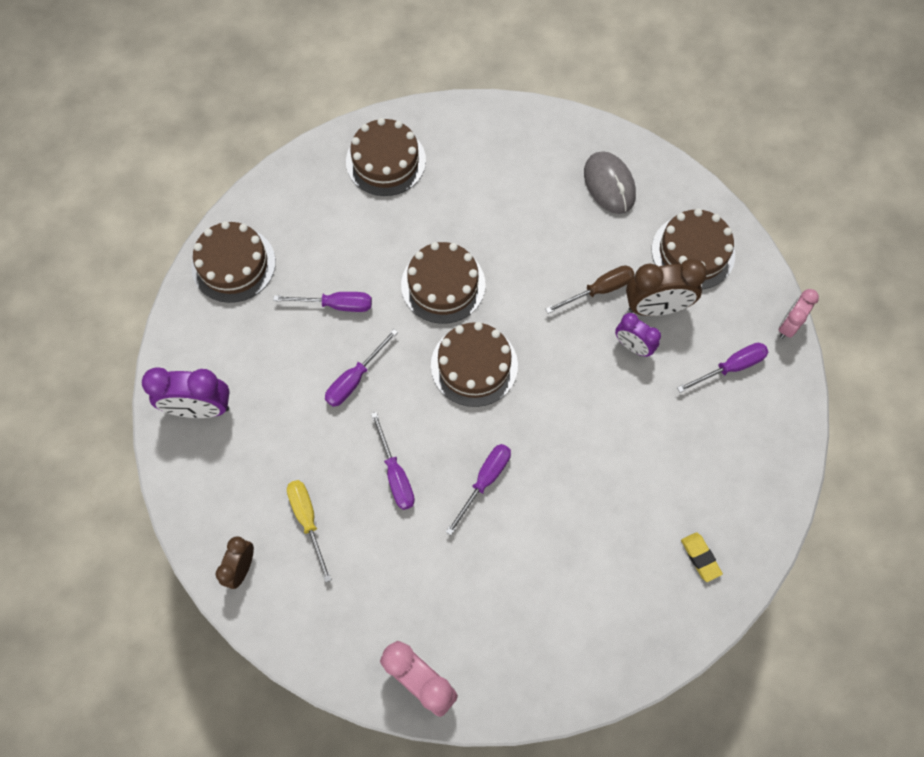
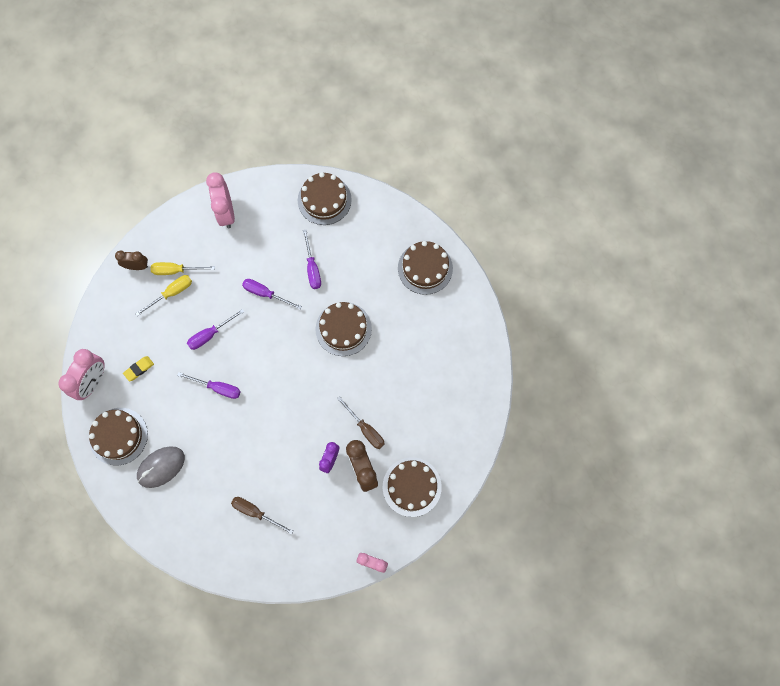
camera: 75 degrees right, 5 degrees up
purple clock [142,367,230,418] -> pink clock [206,172,235,228]
brown cake [431,322,518,407] -> brown cake moved to [89,408,148,465]
grey mouse [584,151,636,214] -> grey mouse moved to [137,447,185,488]
purple screwdriver [677,343,768,393] -> none
yellow eraser [681,532,723,582] -> yellow eraser moved to [123,356,154,381]
none -> yellow screwdriver [150,262,215,275]
none -> brown screwdriver [231,497,293,534]

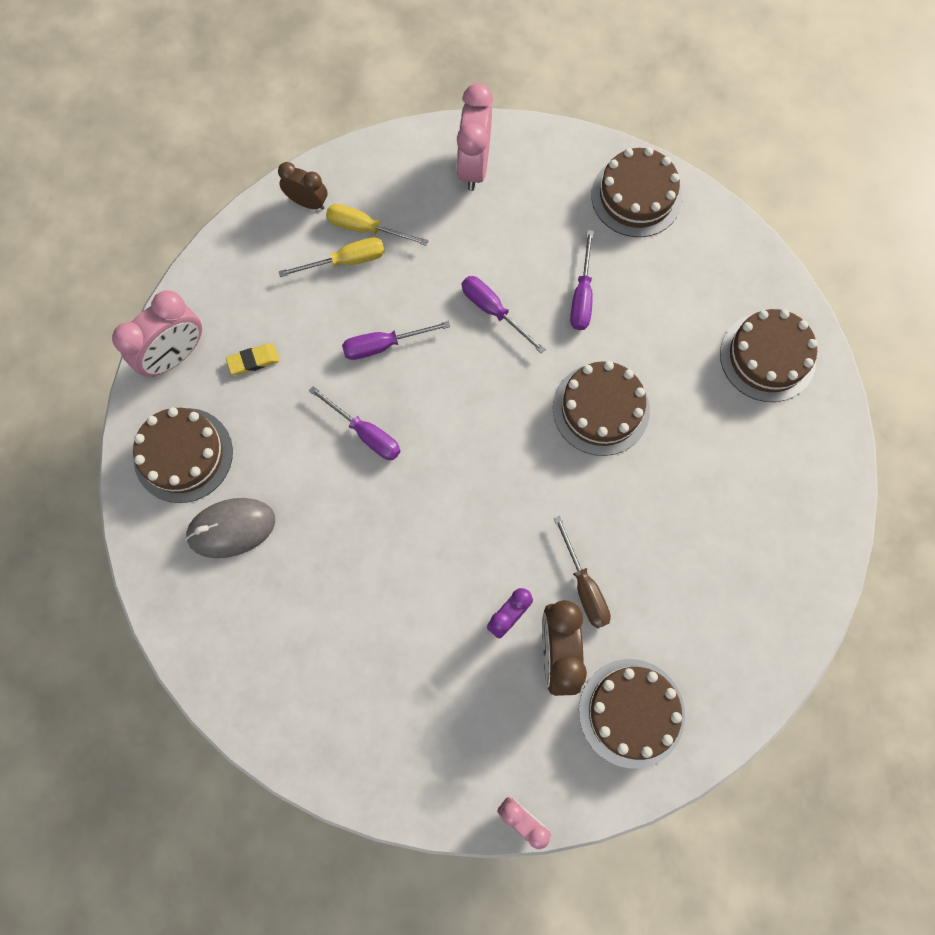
camera: 20 degrees right, 0 degrees up
brown screwdriver [231,497,293,534] -> none

